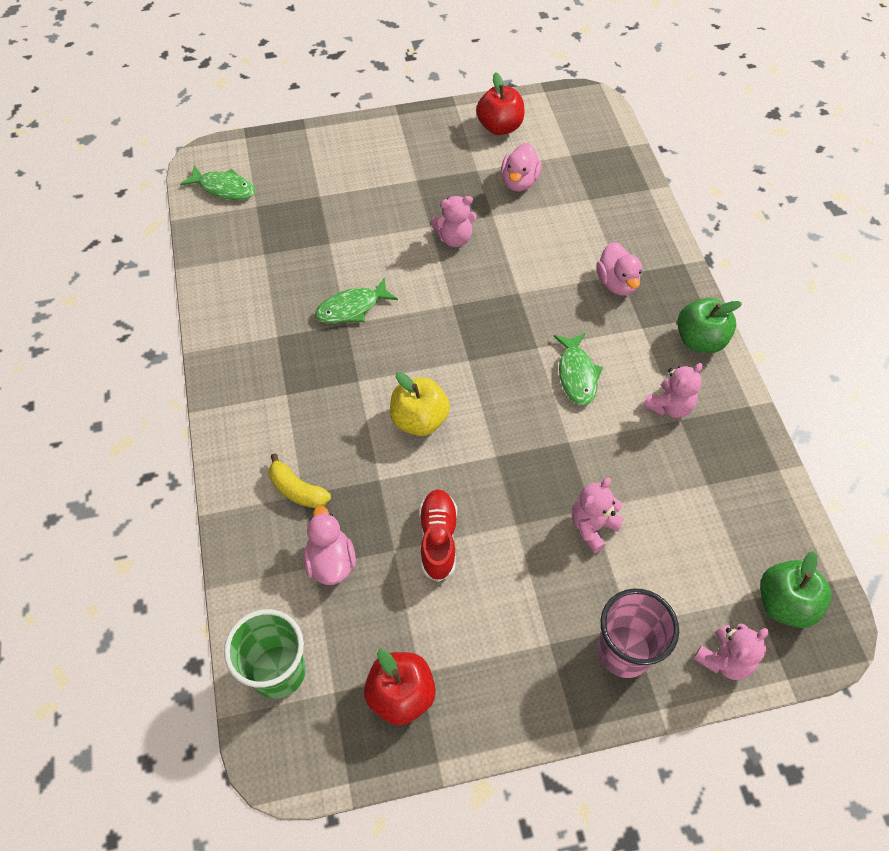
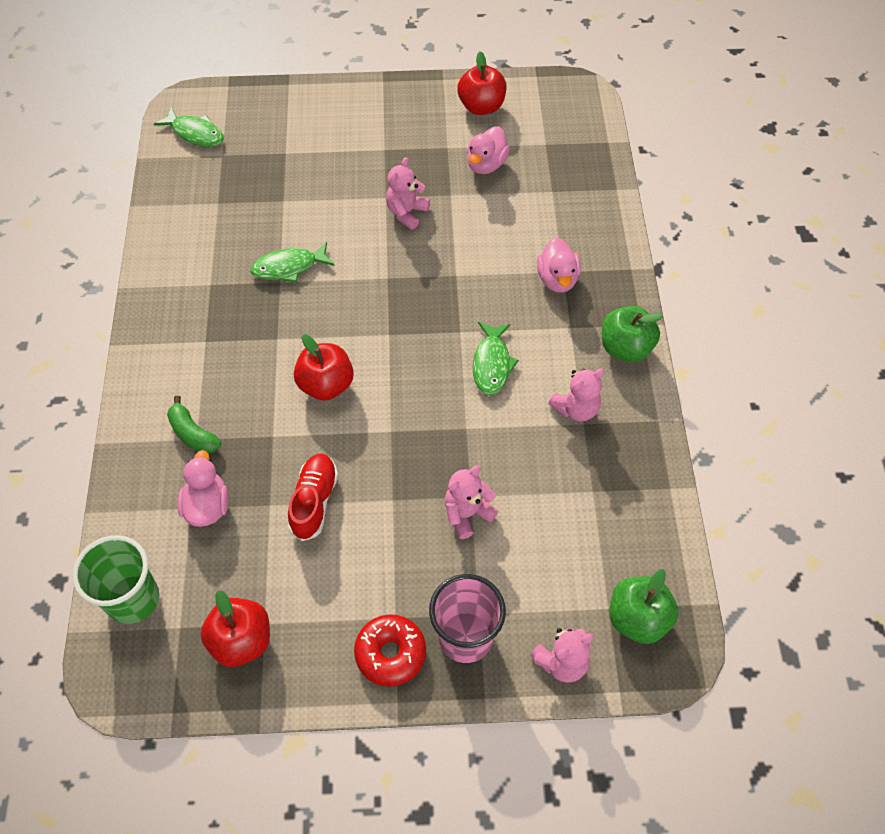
camera: 10 degrees right, 0 degrees up
yellow banana [269,453,331,508] -> green banana [167,396,221,453]
yellow apple [390,372,450,436] -> red apple [294,334,354,401]
pink teddy bear [431,196,477,247] -> pink teddy bear turned 120 degrees clockwise [386,157,430,230]
none -> red donut [354,614,426,687]

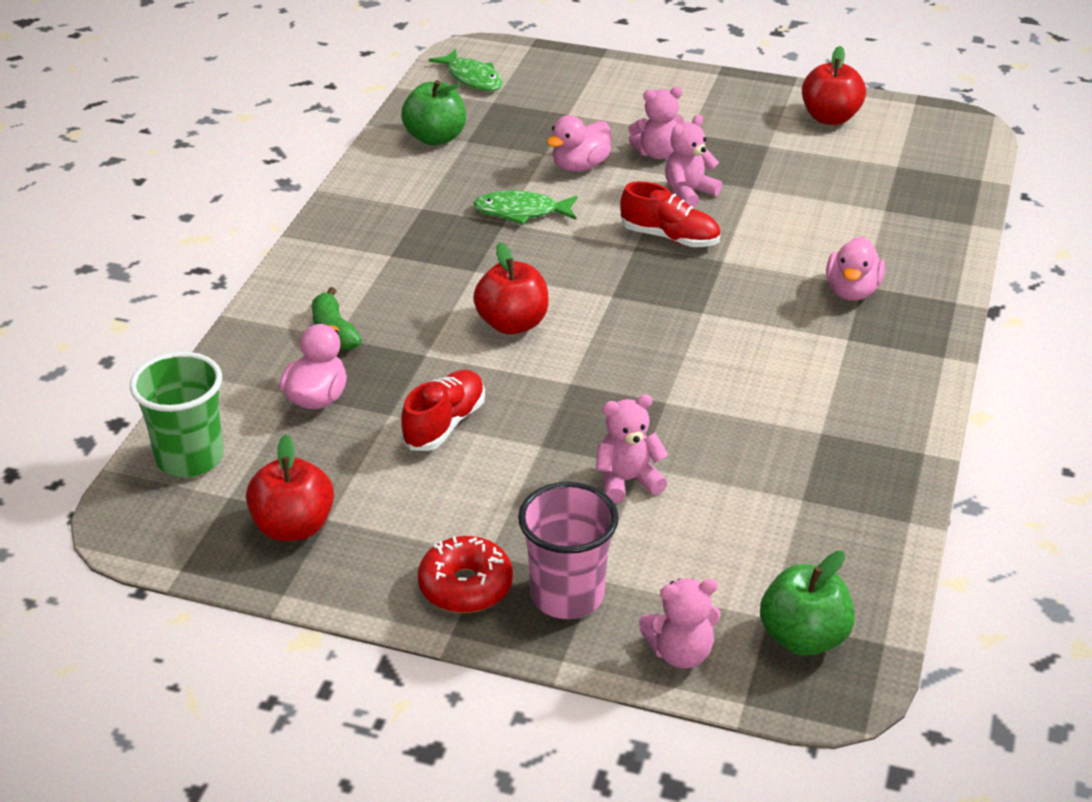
camera: 20 degrees right, 20 degrees down
pink duck [467,126,510,174] -> pink duck moved to [546,115,611,172]
green fish [473,322,519,395] -> none
pink teddy bear [548,368,604,421] -> pink teddy bear moved to [628,87,685,159]
green apple [602,306,663,362] -> green apple moved to [401,80,466,146]
none -> red shoe [620,181,720,247]

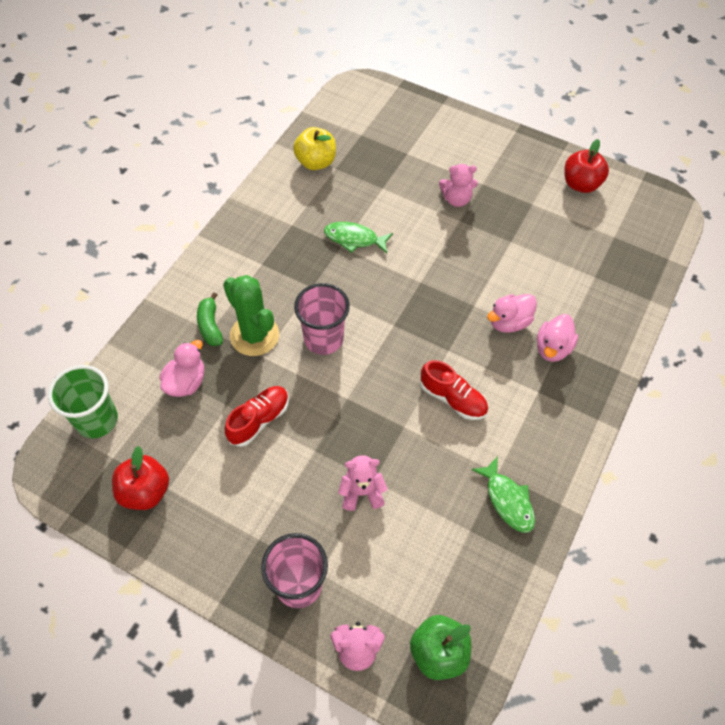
camera: 10 degrees right, 20 degrees up
green apple [401,80,466,146] -> yellow apple [293,127,336,170]
red donut [418,536,513,613] -> none
green fish [428,49,503,91] -> green fish moved to [472,456,535,533]
red apple [473,242,549,335] -> pink cup [294,283,350,355]
pink duck [546,115,611,172] -> pink duck moved to [487,294,537,333]
red shoe [620,181,720,247] -> red shoe moved to [420,360,488,420]
pink teddy bear [665,115,722,208] -> none
none -> green cactus [223,275,279,356]

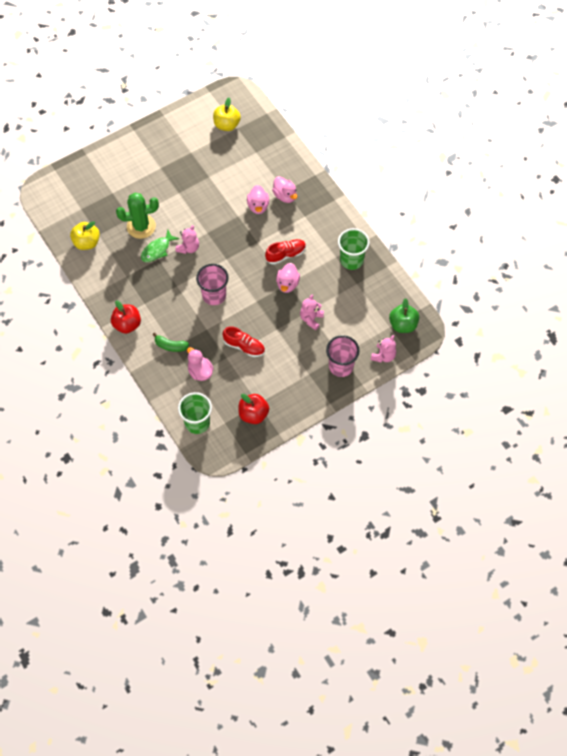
camera: 60 degrees left, 5 degrees up
green cactus [223,275,279,356] -> green cactus moved to [116,193,159,239]
red shoe [224,386,289,447] -> red shoe turned 135 degrees clockwise [223,326,265,357]
pink teddy bear [439,164,478,207] -> pink teddy bear moved to [175,225,199,254]
green fish [472,456,535,533] -> green cup [338,228,370,270]
red apple [564,139,609,193] -> red apple moved to [111,300,141,334]
none -> yellow apple [213,98,241,131]
none -> pink duck [276,263,300,293]

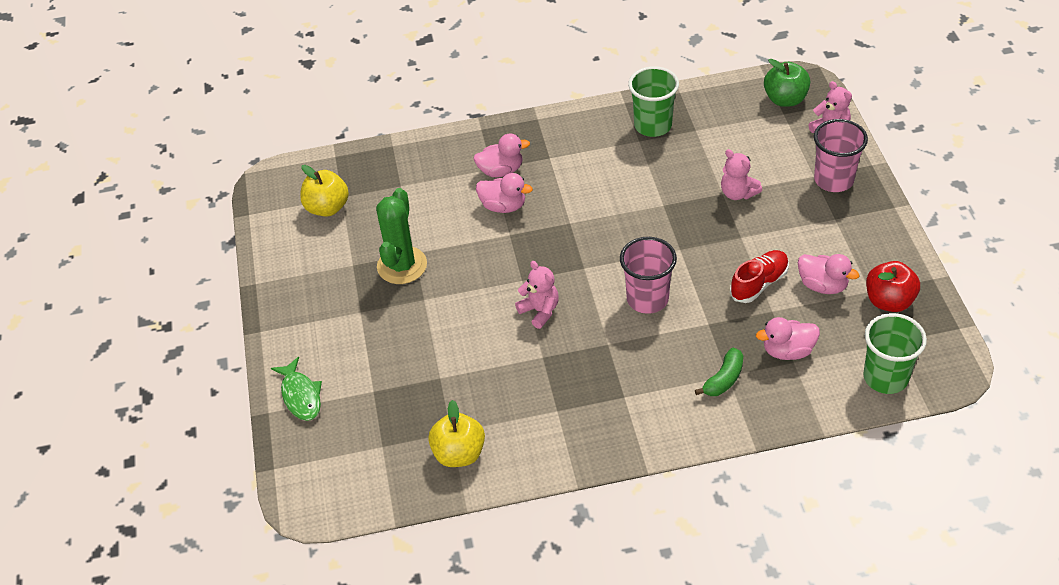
camera: 65 degrees left, 15 degrees down
red apple [111,300,141,334] -> none
green cactus [116,193,159,239] -> green cactus moved to [376,188,427,284]
green fish [141,230,179,262] -> green fish moved to [271,357,322,421]
red shoe [265,239,306,265] -> none
pink duck [276,263,300,293] -> pink duck moved to [798,254,860,294]

